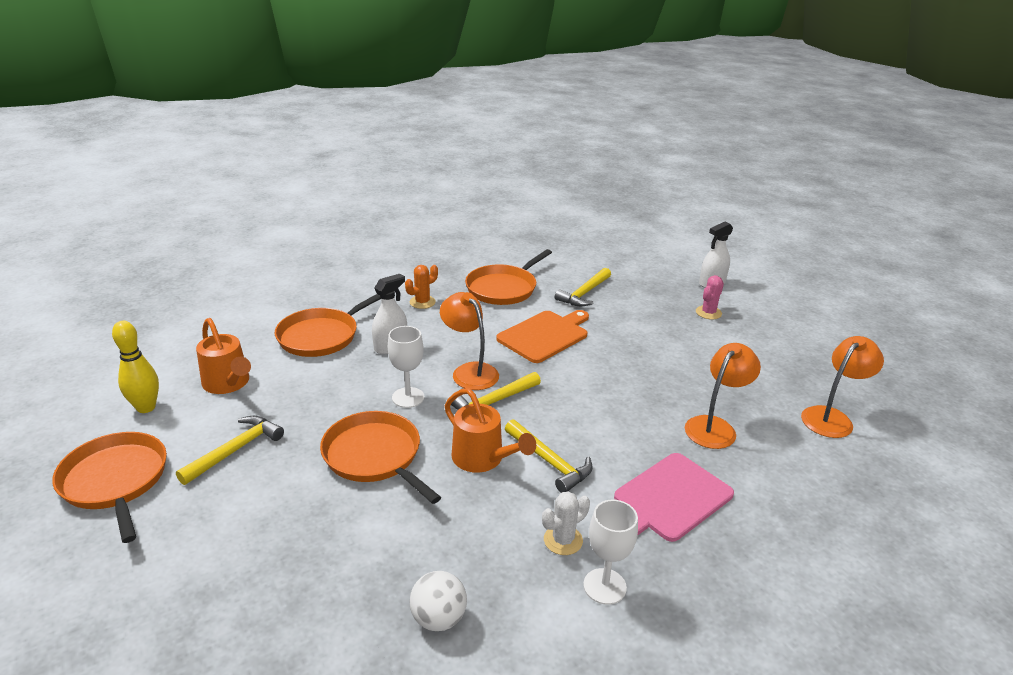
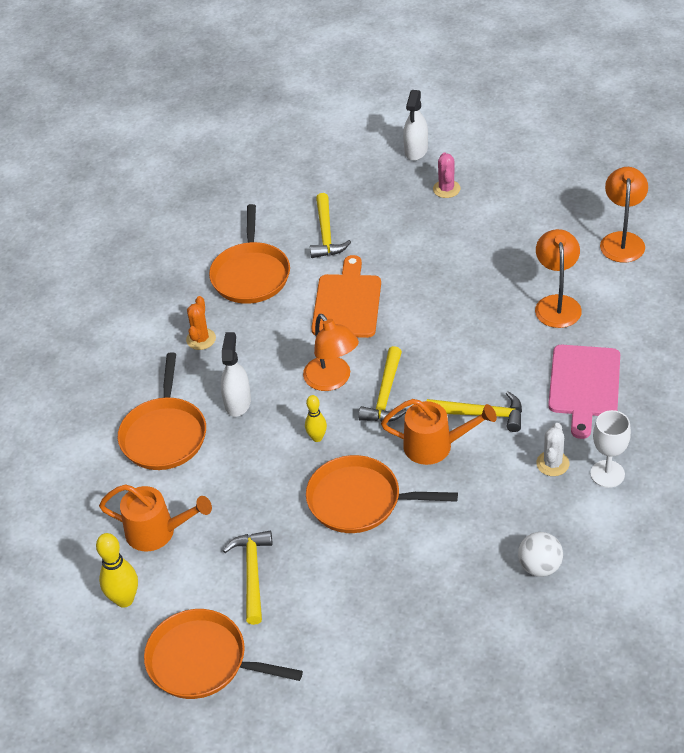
camera: 35 degrees left, 15 degrees up
white goblet [388,326,424,408] -> yellow bowling pin [305,395,327,442]
orange lamp [440,292,499,390] -> orange lamp turned 135 degrees counterclockwise [303,314,359,391]

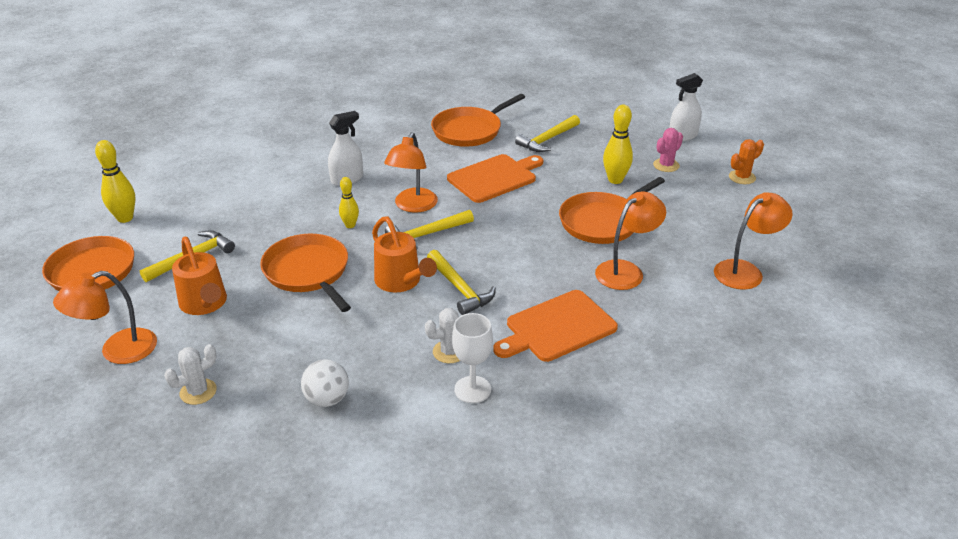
camera: 45 degrees right, 10 degrees down
orange watering can [99,484,212,551] -> orange watering can moved to [172,237,227,315]
orange pan [118,352,206,470] -> orange pan moved to [559,177,665,244]
orange cactus [186,296,216,350] -> orange cactus moved to [729,139,764,184]
pink cutting board [548,345,620,439] -> orange cutting board [493,290,618,362]
none -> orange lamp [53,271,157,364]
none -> white cactus [164,344,217,405]
none -> yellow bowling pin [603,105,633,184]

